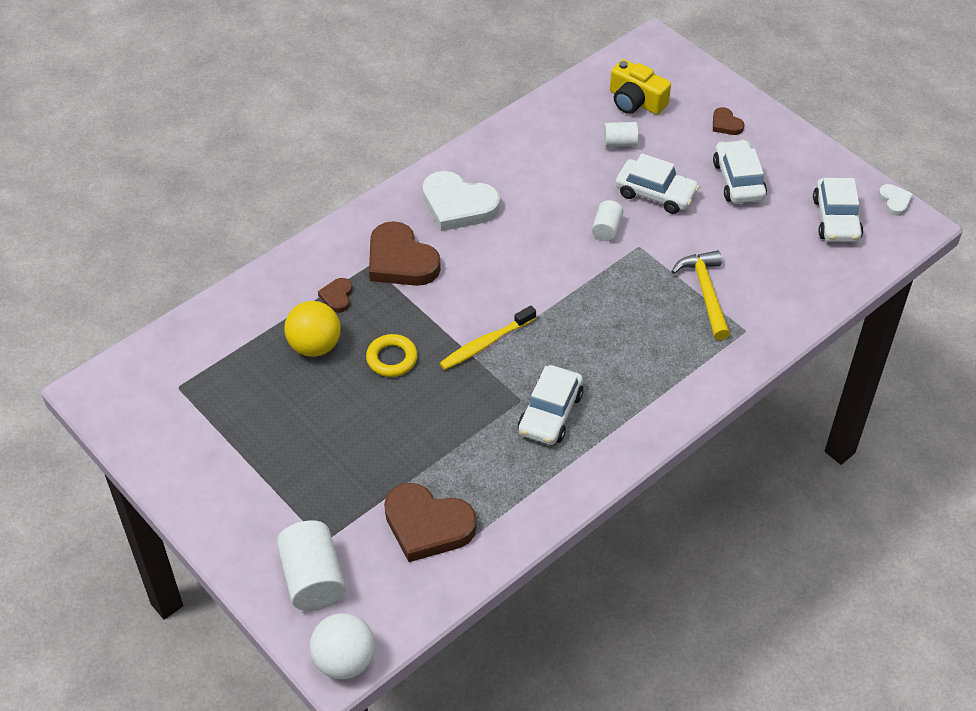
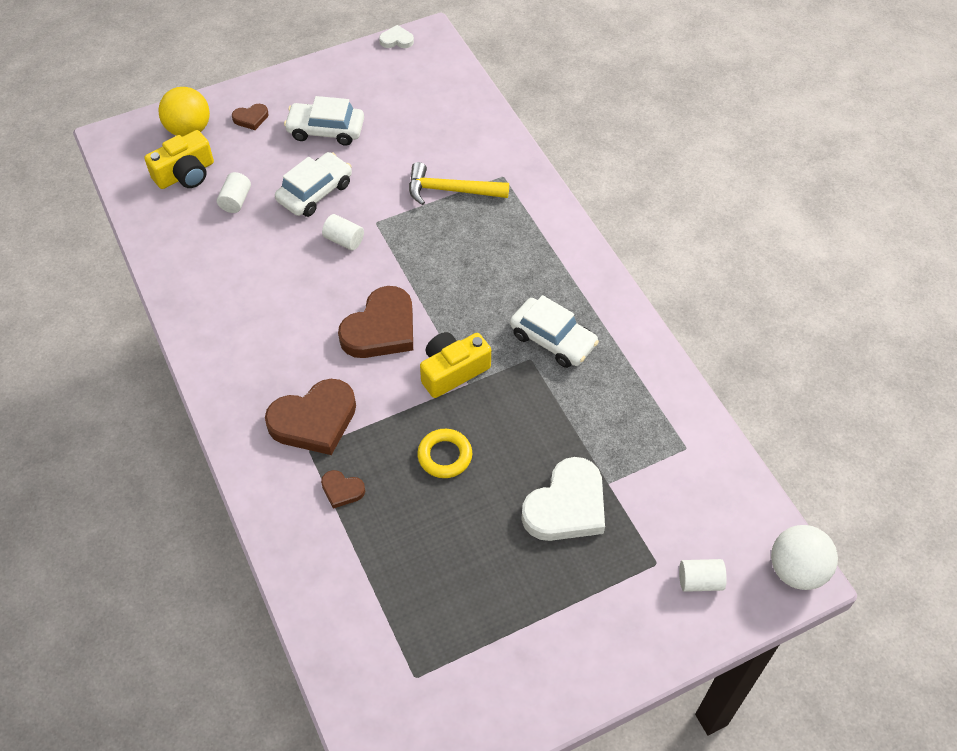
camera: 75 degrees left, 5 degrees up
white cylinder [276,520,346,611] -> white cylinder [679,559,727,592], size x0.55
yellow ball [284,301,341,357] -> yellow ball moved to [158,87,210,137]
brown heart [384,483,477,562] -> brown heart moved to [338,286,413,358]
white heart [422,171,500,231] -> white heart moved to [521,457,605,541]
yellow toothbrush [440,306,536,370] -> yellow camera [420,332,491,398]
white car [813,178,863,242] -> none

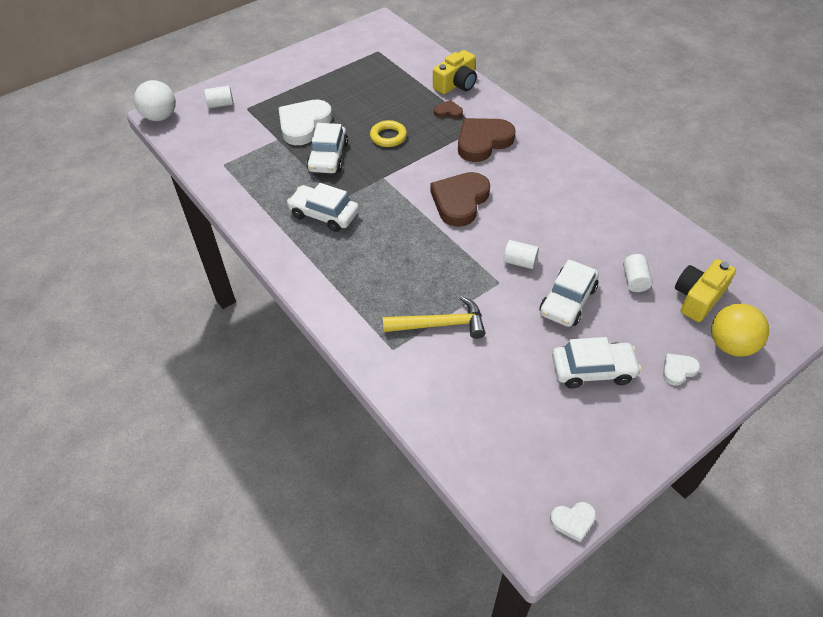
camera: 170 degrees right, 5 degrees down
brown heart [232,104,268,130] -> white heart [663,353,700,386]
yellow camera [420,332,491,398] -> yellow camera moved to [433,50,477,94]
none -> white car [307,123,348,173]

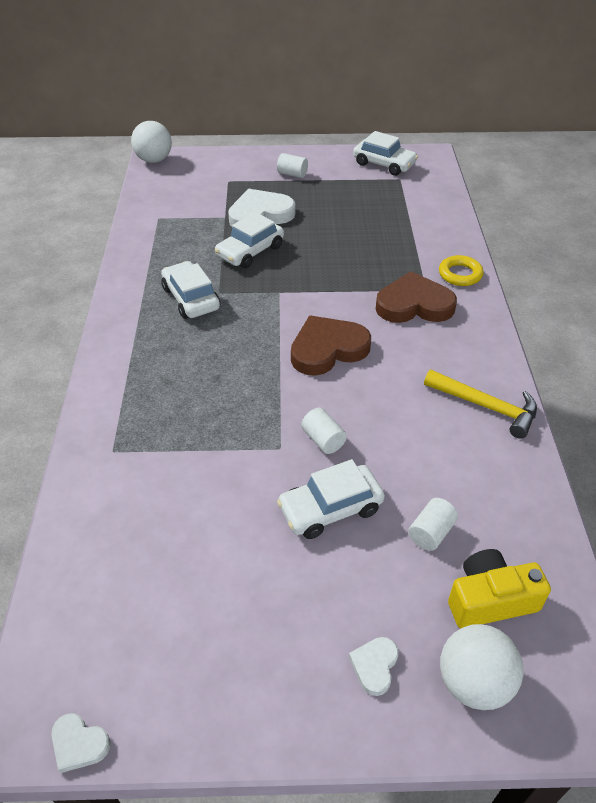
camera: 35 degrees right, 5 degrees down
white cylinder [204,86,233,108] -> white cylinder moved to [277,153,308,178]
yellow ring [370,120,407,147] -> yellow ring moved to [439,255,483,286]
yellow hammer [383,296,485,339] -> yellow hammer moved to [424,370,537,439]
yellow camera [433,50,477,94] -> none
brown heart [434,100,463,119] -> none
white car [552,337,641,389] -> white car moved to [353,131,418,176]
white heart [663,353,700,386] -> white heart turned 75 degrees counterclockwise [349,637,399,696]
yellow ball [711,304,769,357] -> white ball [440,624,524,710]

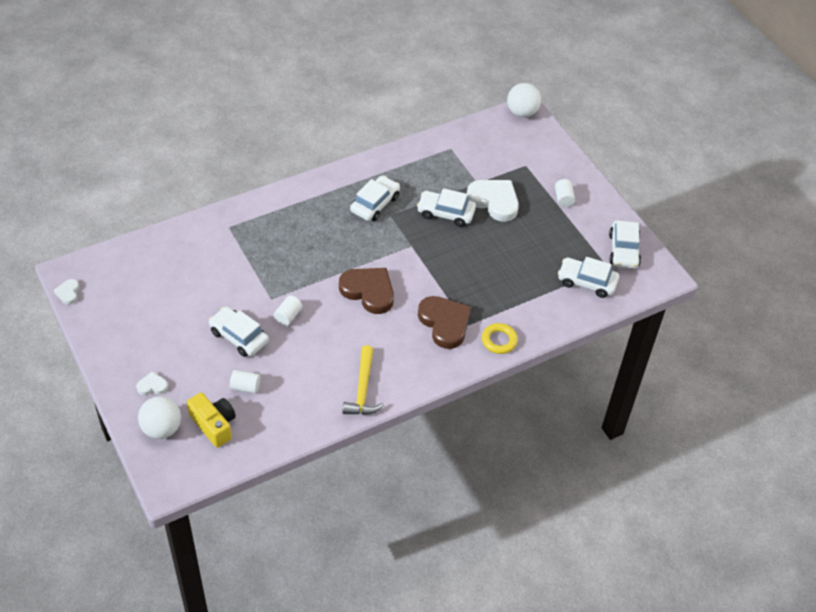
camera: 60 degrees right, 5 degrees up
none -> white car [558,257,619,298]

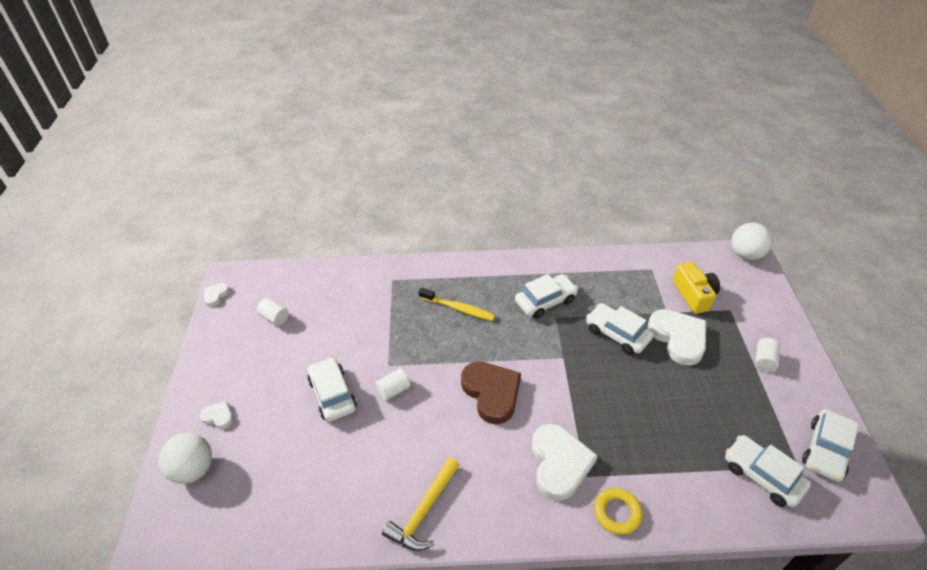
camera: 30 degrees right, 5 degrees down
yellow camera [187,393,236,447] -> yellow camera moved to [673,262,720,314]
white cylinder [230,370,260,394] -> white cylinder moved to [257,298,289,326]
brown heart [418,296,471,349] -> white heart [532,424,598,501]
none -> yellow toothbrush [419,288,495,321]

